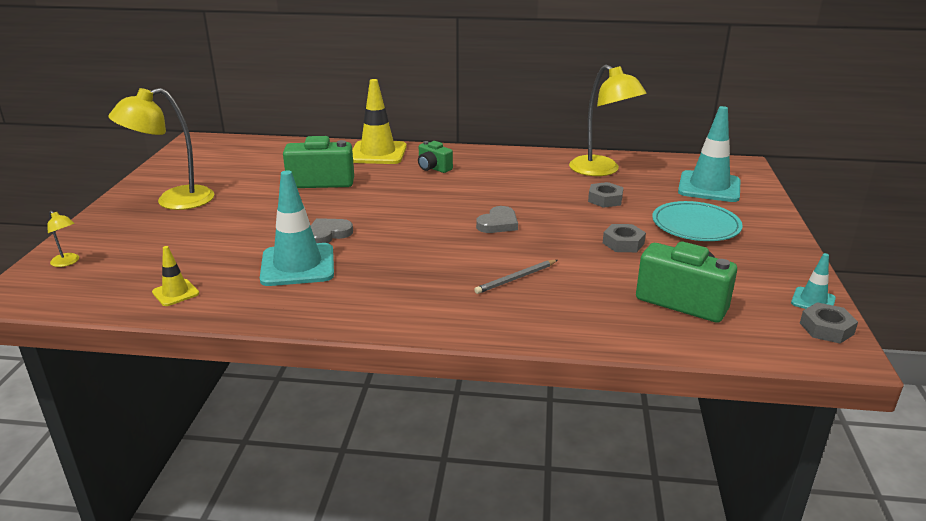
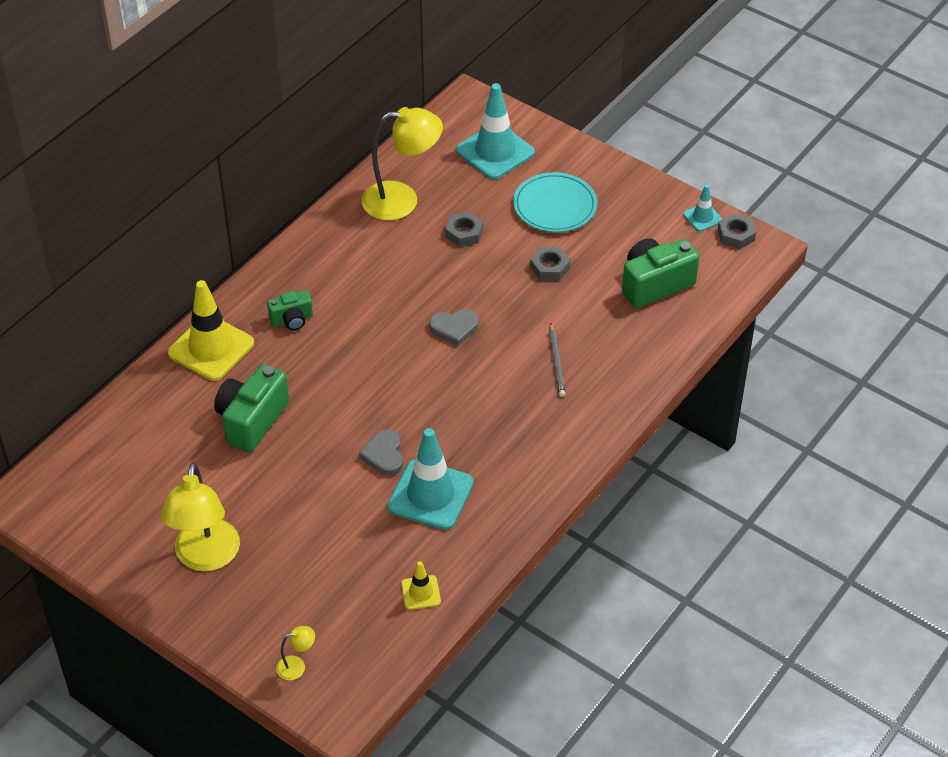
camera: 60 degrees left, 20 degrees up
grey heart [476,206,518,233] -> grey heart turned 105 degrees clockwise [429,309,479,346]

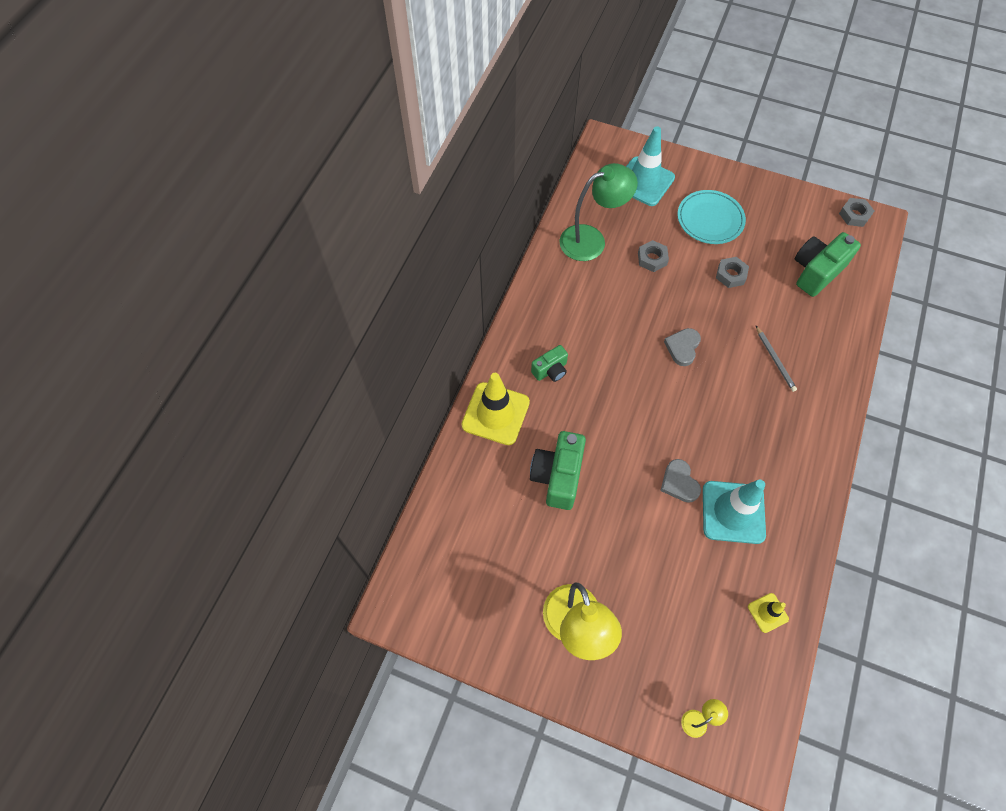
camera: 15 degrees left, 15 degrees up
yellow lamp [362,107,443,220] -> green lamp [560,163,638,261]
grey heart [429,309,479,346] -> grey heart turned 135 degrees clockwise [664,328,701,366]
turquoise traffic cone [683,185,722,232] -> none

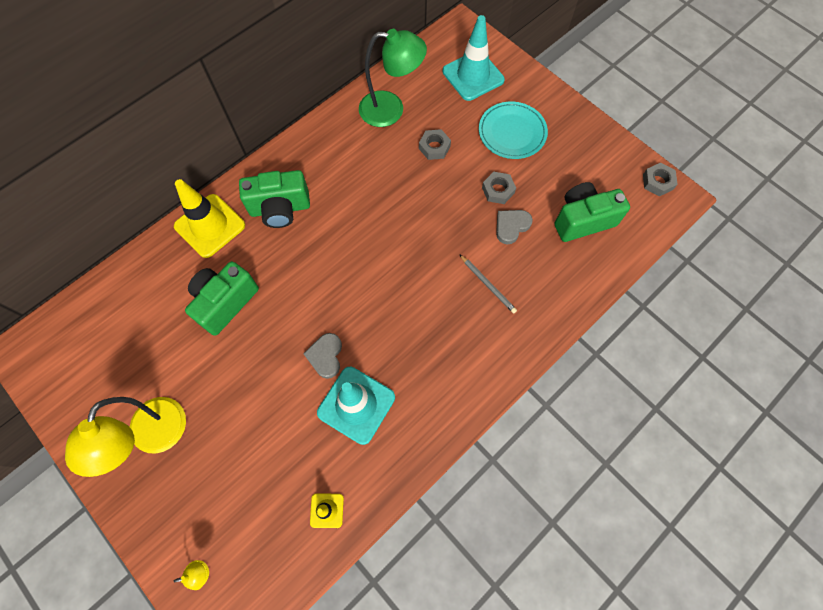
camera: 25 degrees right, 5 degrees up
green camera [531,345,568,382] -> green camera [239,170,310,228], size x1.75
grey heart [664,328,701,366] -> grey heart moved to [496,210,533,244]
grey pencil [756,326,797,392] -> grey pencil turned 45 degrees counterclockwise [459,254,517,314]

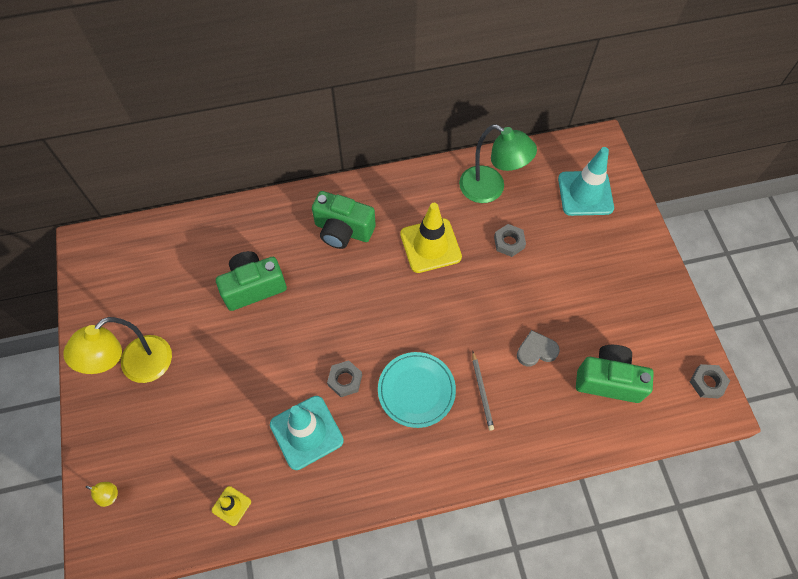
camera: 30 degrees right, 5 degrees down
yellow traffic cone [174,179,245,258] -> yellow traffic cone moved to [400,203,462,273]
grey heart [303,333,342,379] -> none
turquoise plate [479,102,548,159] -> turquoise plate moved to [378,352,456,428]
grey nut [482,172,516,204] -> grey nut moved to [327,360,362,397]

